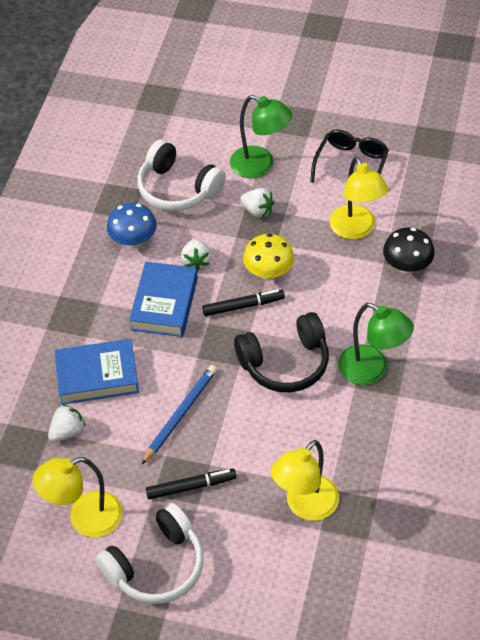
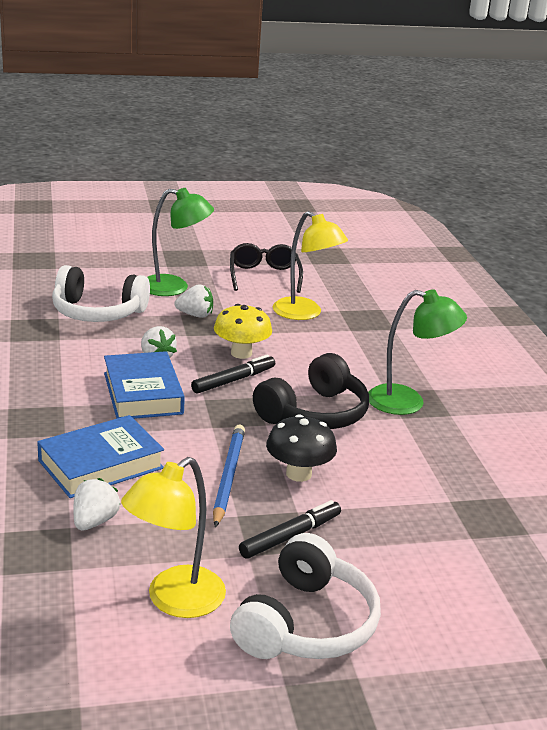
camera: 30 degrees left, 25 degrees down
blue mushroom [107,203,157,248] -> none
yellow lamp [271,440,339,521] -> none
black mushroom [383,228,435,274] -> black mushroom moved to [266,414,337,482]

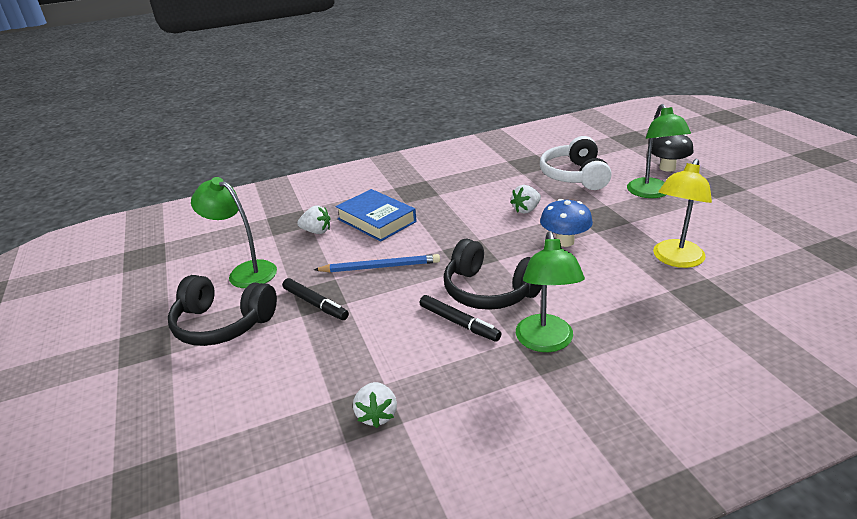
camera: 85 degrees right, 5 degrees up
blue book [104,351,185,419] -> none
yellow lamp [121,457,226,618] -> green lamp [191,177,277,288]
white strawberry [174,284,213,318] -> white strawberry moved to [353,382,397,428]
black marker [191,354,275,394] -> black marker moved to [420,295,501,341]
yellow mushroom [214,304,272,359] -> blue mushroom [540,199,593,247]
black glasses [230,243,303,293] -> none
white headphones [230,533,381,659] -> black headphones [168,275,277,346]
black mushroom [266,414,337,482] -> black mushroom moved to [652,134,694,172]

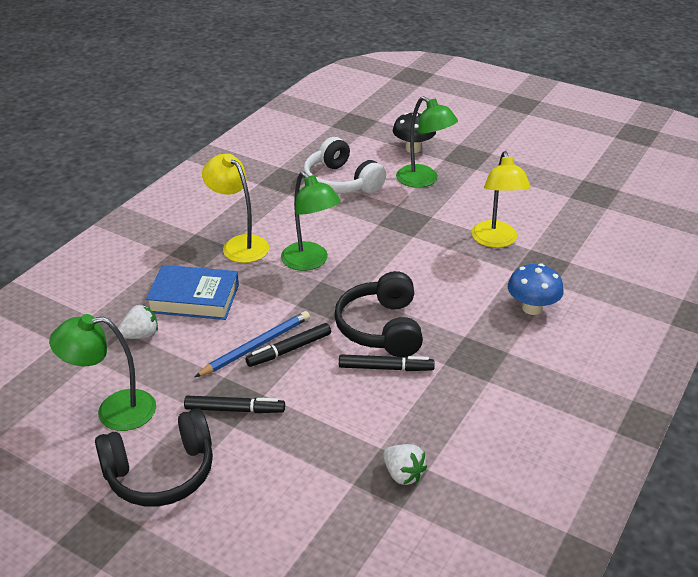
camera: 40 degrees left, 5 degrees up
black headphones [443,239,542,310] -> black headphones turned 90 degrees clockwise [334,271,423,357]
white strawberry [510,185,541,213] -> none
green lamp [516,231,585,352] -> green lamp moved to [281,171,341,271]
blue mushroom [540,199,593,247] -> blue mushroom moved to [508,263,564,315]
none -> yellow lamp [202,154,269,263]
none -> black marker [246,323,331,367]

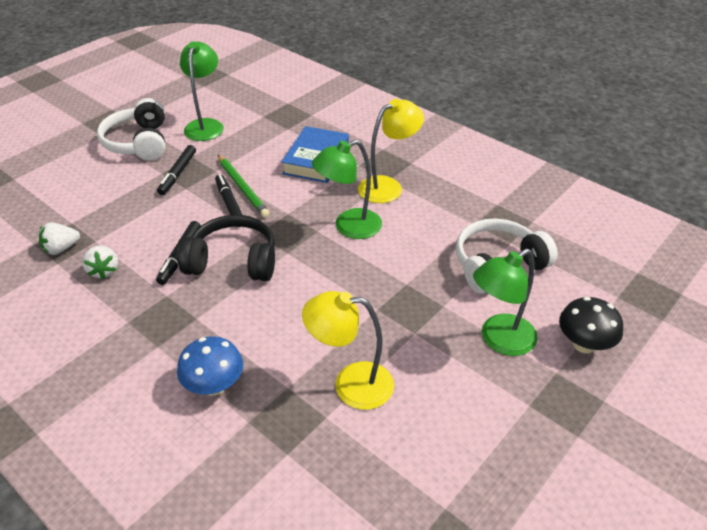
camera: 100 degrees right, 5 degrees up
black headphones [95,408,213,507] -> white headphones [97,98,165,160]
white strawberry [118,305,158,339] -> white strawberry moved to [82,245,118,279]
blue pencil [195,311,310,377] -> green pencil [218,155,270,218]

